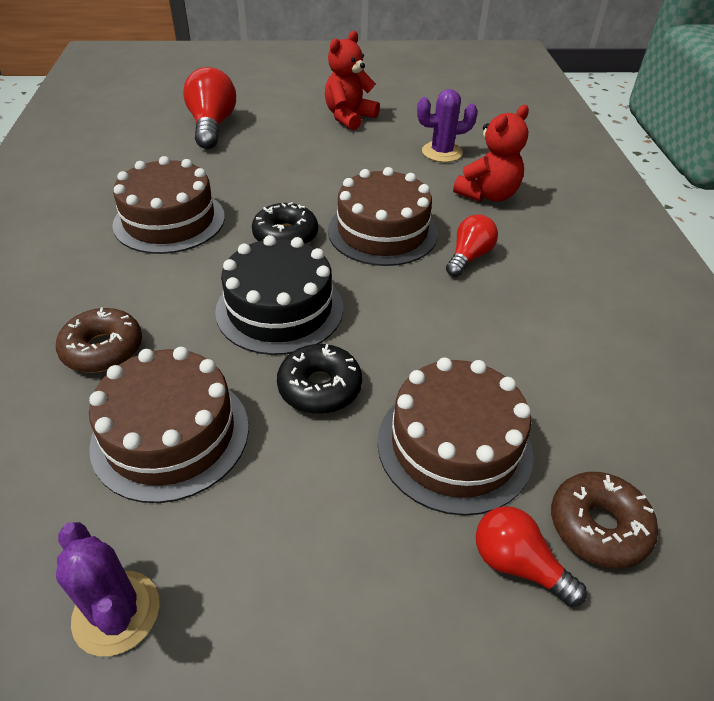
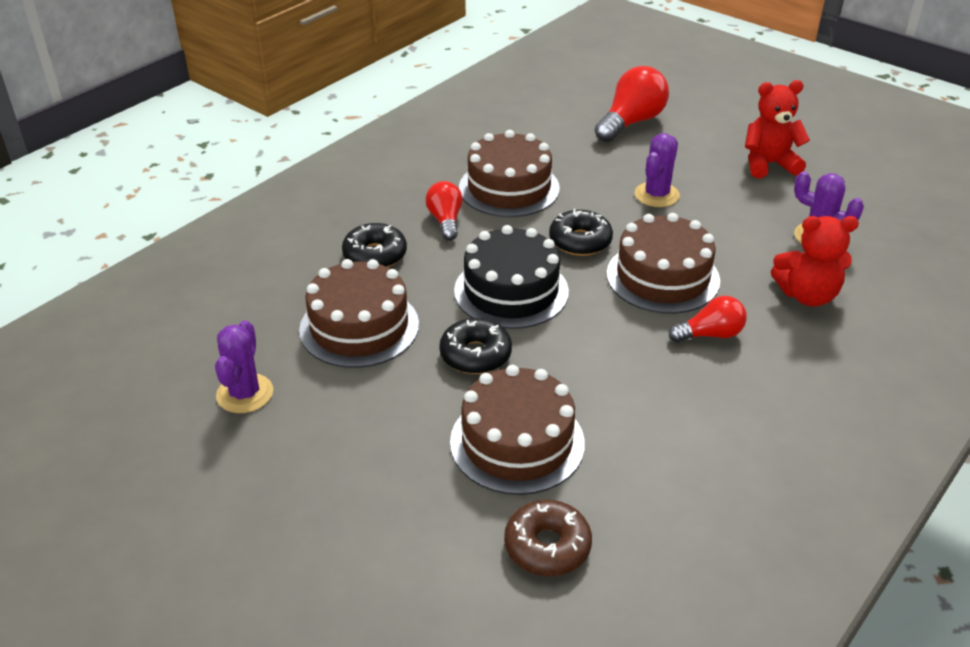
camera: 45 degrees right, 5 degrees down
brown donut [56,307,142,373] -> black donut [342,223,407,267]
red light bulb [476,506,587,607] -> red light bulb moved to [426,181,463,240]
none -> purple cactus [635,133,680,207]

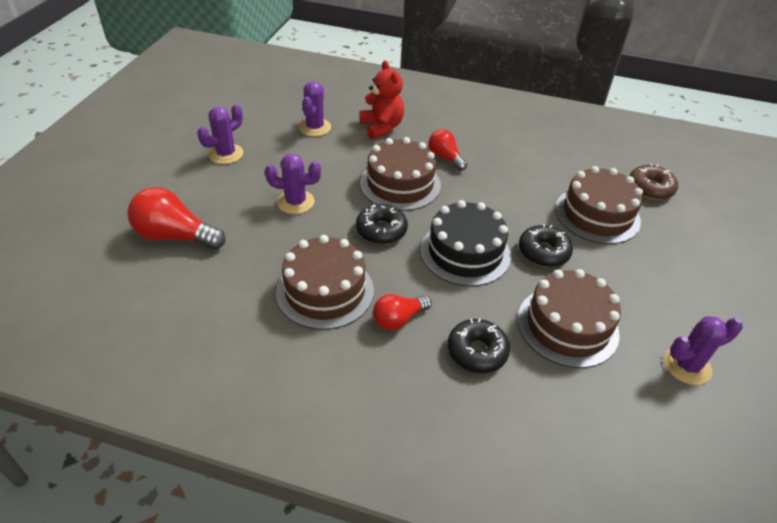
camera: 115 degrees left, 5 degrees up
red teddy bear [745,80,810,179] -> purple cactus [197,104,243,164]

